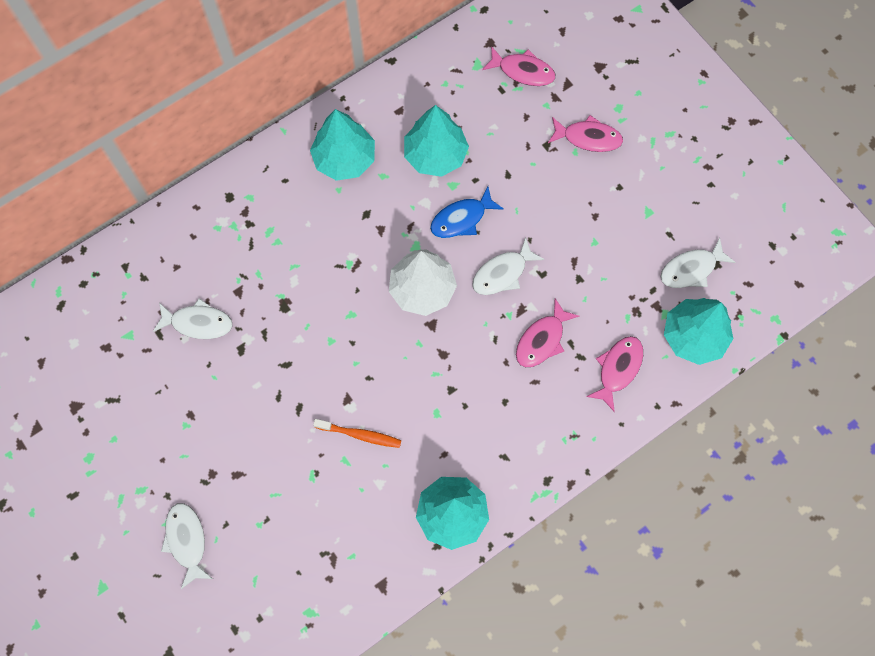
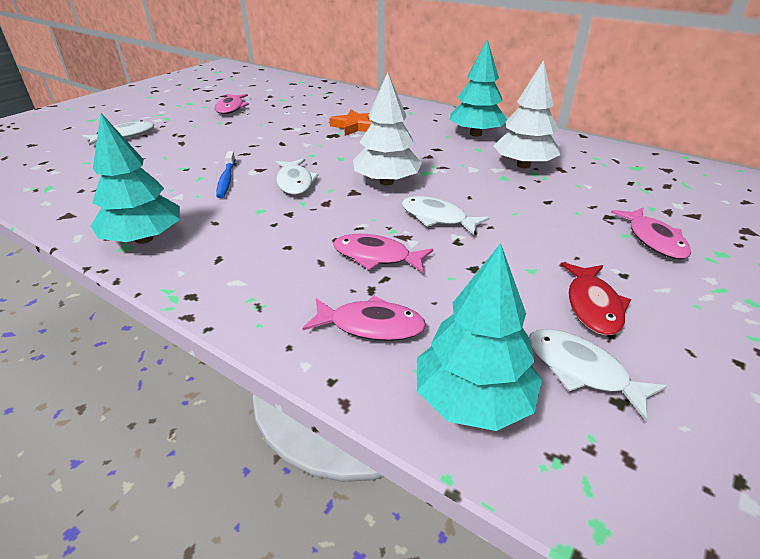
camera: 70 degrees right, 35 degrees down
white fish [153,298,232,339] -> white fish moved to [276,159,319,195]
orange toothbrush [313,419,401,448] -> blue toothbrush [216,151,235,198]
turquoise tree [404,105,469,177] -> white tree [493,60,561,168]
blue fish [430,187,504,238] -> none
pink fish [482,46,555,86] -> pink fish moved to [215,94,249,114]
none -> orange star [329,110,373,136]
none -> red fish [561,262,631,336]

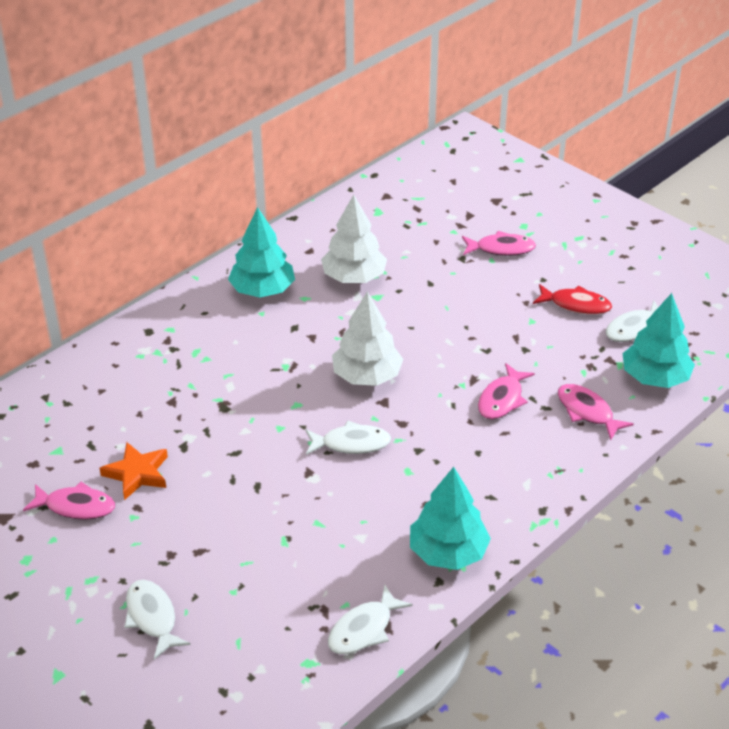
camera: 80 degrees left, 5 degrees up
blue toothbrush [216,151,235,198] -> none
pink fish [303,296,426,341] -> pink fish turned 60 degrees counterclockwise [558,384,634,440]
orange star [329,110,373,136] -> orange star moved to [100,442,168,500]
white fish [402,196,489,235] -> white fish moved to [328,585,413,654]

